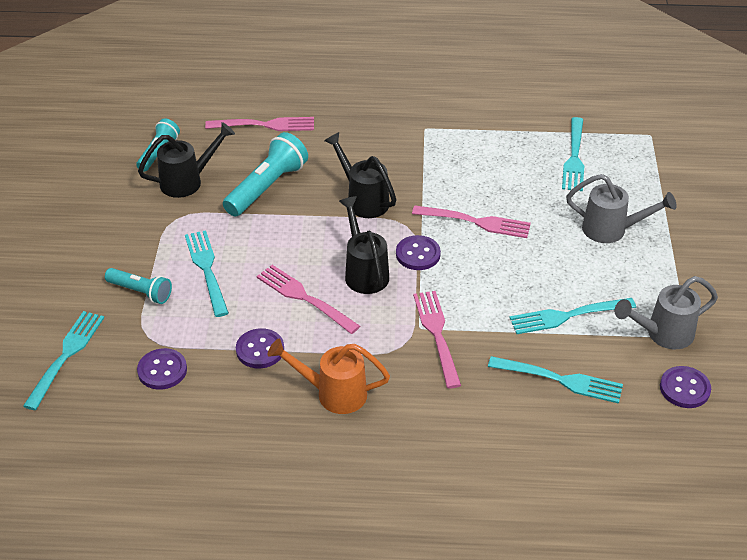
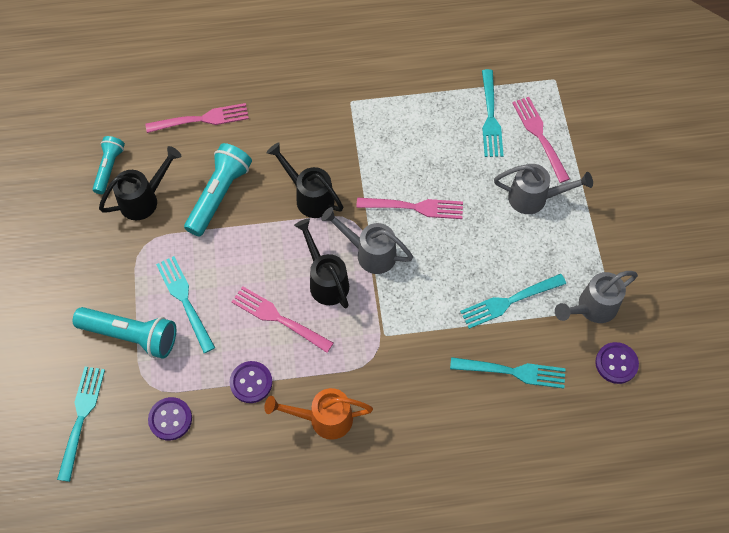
camera: 10 degrees left, 20 degrees up
turquoise flashlight [105,268,172,304] -> turquoise flashlight [73,307,176,359], size x1.62
purple button [396,235,441,270] -> grey watering can [321,207,413,274]
pink fork [413,291,461,388] -> pink fork moved to [512,97,570,183]

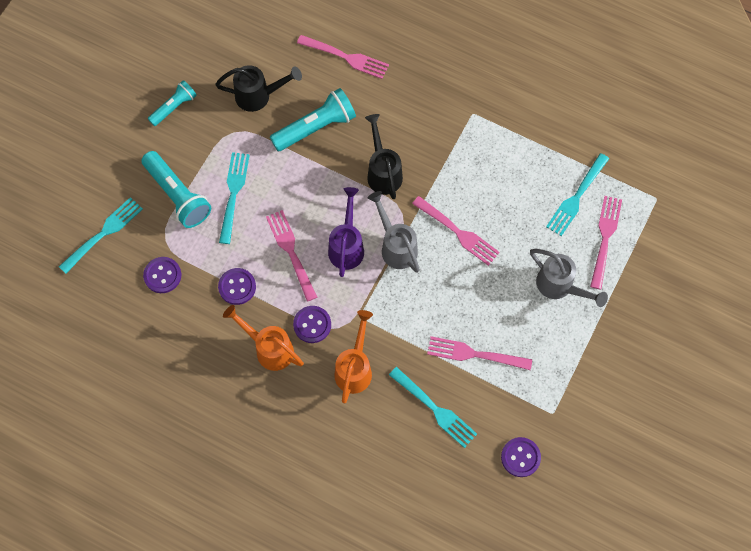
camera: 35 degrees right, 5 degrees up
turquoise flashlight [93,136,125,194] -> turquoise flashlight moved to [148,80,197,126]
black watering can [294,219,349,308] -> purple watering can [328,187,364,277]
turquoise fork [460,274,566,329] -> pink fork [427,336,532,370]
grey watering can [555,271,638,323] -> none
none -> purple button [293,306,331,343]
none -> orange watering can [334,310,373,403]

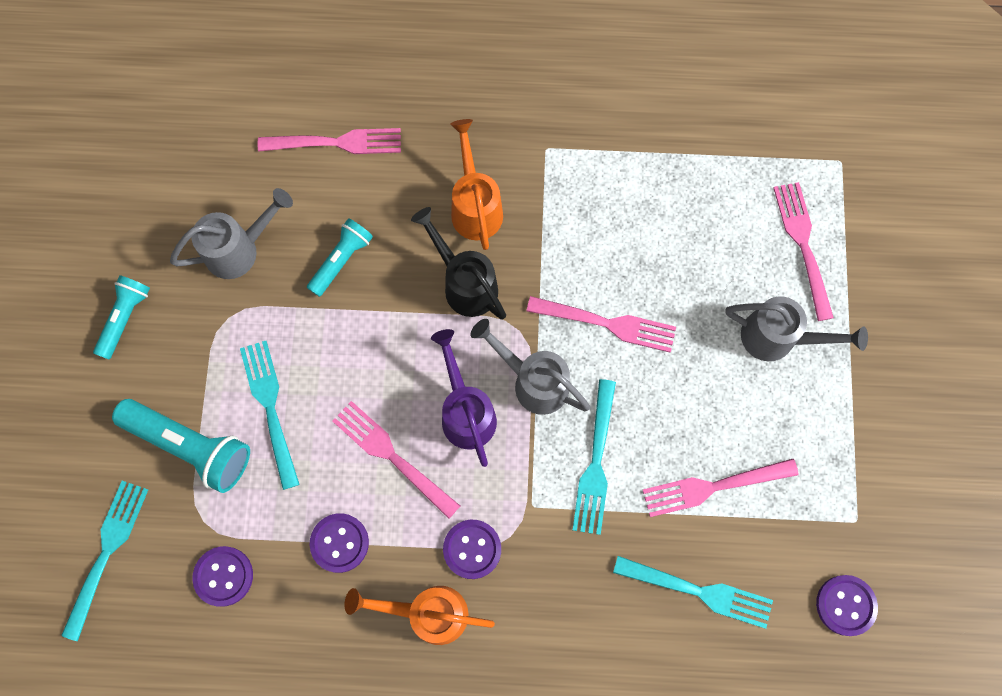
camera: 25 degrees left, 5 degrees up
black watering can [215,65,302,112] -> grey watering can [170,188,293,279]
turquoise flashlight [270,88,356,151] -> turquoise flashlight [307,218,373,297], size x0.62
orange watering can [334,310,373,403] -> orange watering can moved to [450,119,503,250]
turquoise fork [546,153,609,236] -> turquoise fork moved to [572,379,616,535]

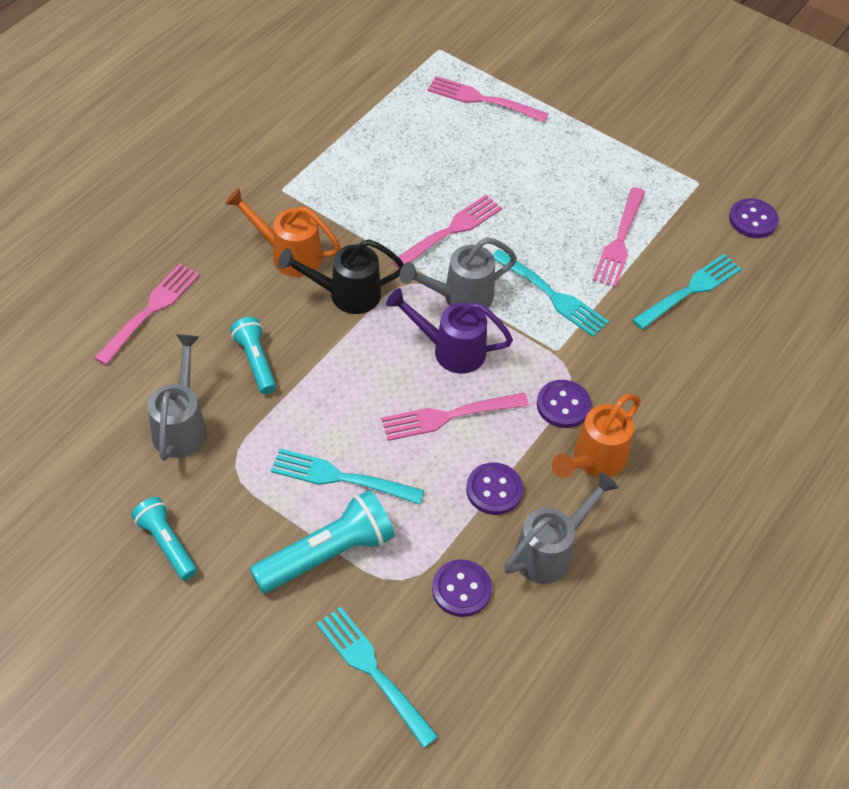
camera: 60 degrees left, 20 degrees down
grey watering can [726,296,868,361] -> grey watering can moved to [504,472,619,584]

